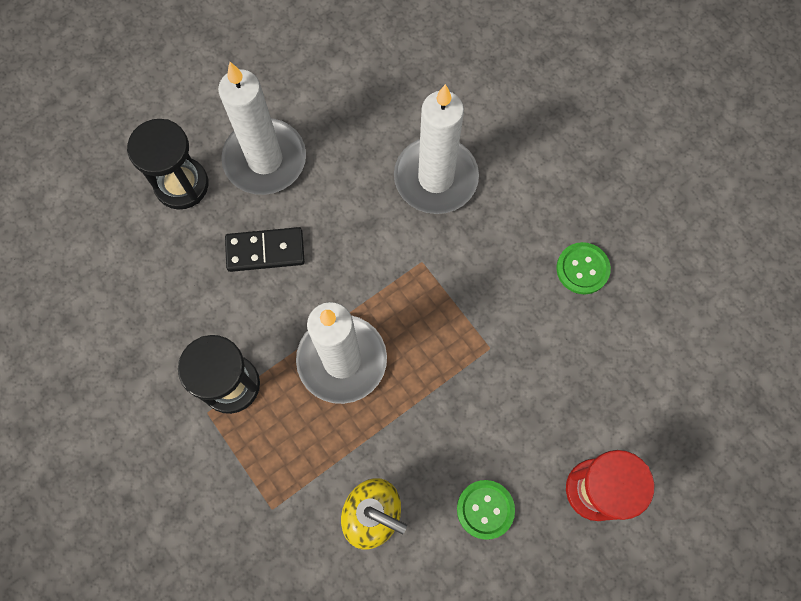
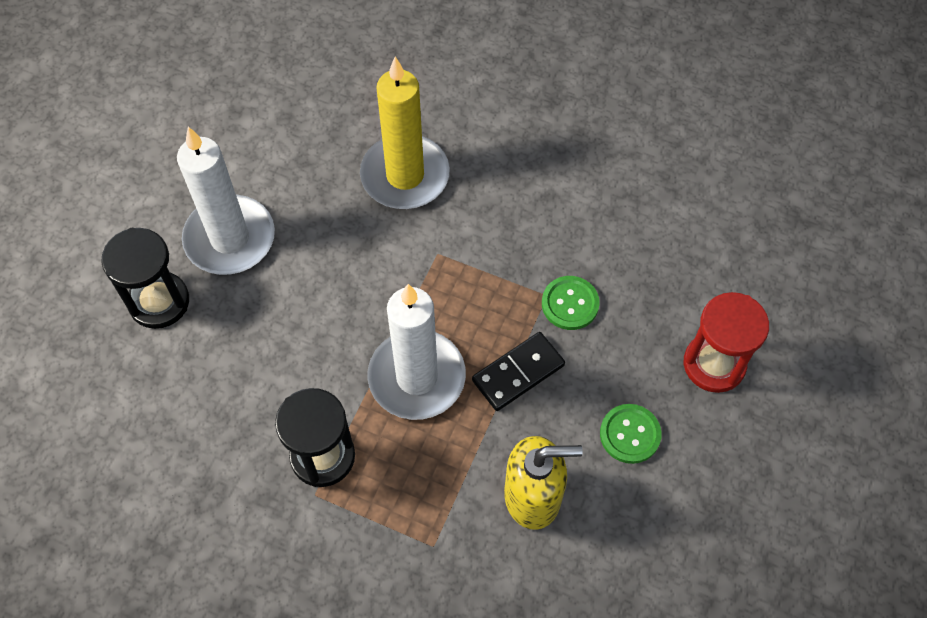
camera: 30 degrees left, 10 degrees down
black domino [225,227,305,272] -> black domino moved to [472,332,565,411]
white candle [394,84,479,214] -> yellow candle [360,57,450,209]
green button [556,242,611,294] -> green button moved to [542,276,600,330]

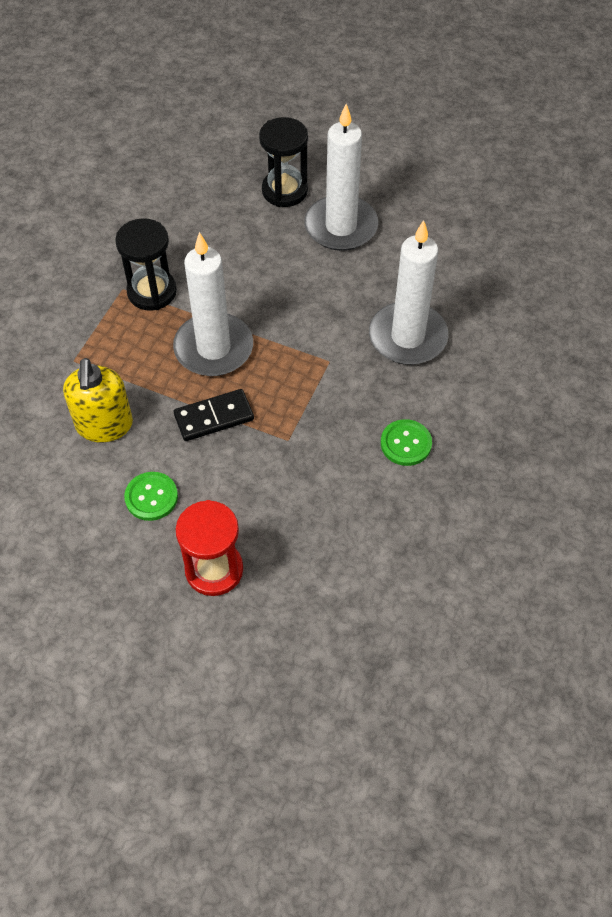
camera: 90 degrees right, 5 degrees down
yellow candle [360,57,450,209] -> white candle [369,220,448,365]
black domino [472,332,565,411] -> black domino turned 75 degrees counterclockwise [174,389,254,441]
green button [542,276,600,330] -> green button moved to [381,419,432,466]

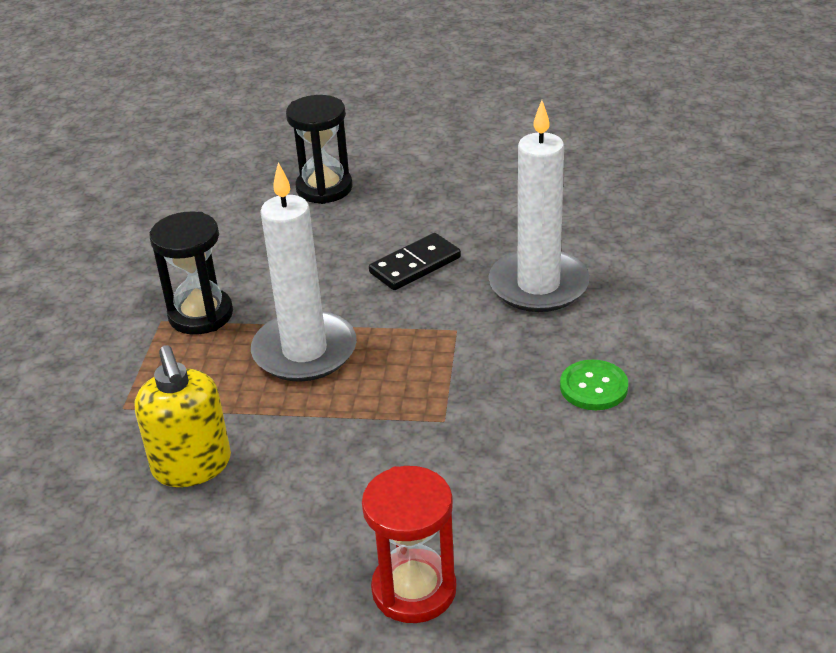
camera: 15 degrees left, 20 degrees down
green button [124,472,178,521] -> none
black domino [174,389,254,441] -> black domino moved to [369,233,461,290]
white candle [304,104,378,251] -> none

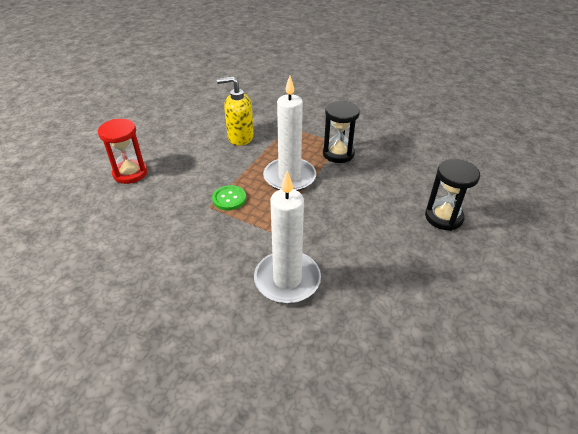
camera: 110 degrees right, 5 degrees up
black domino [369,233,461,290] -> none
green button [560,360,628,410] -> green button moved to [212,185,246,210]

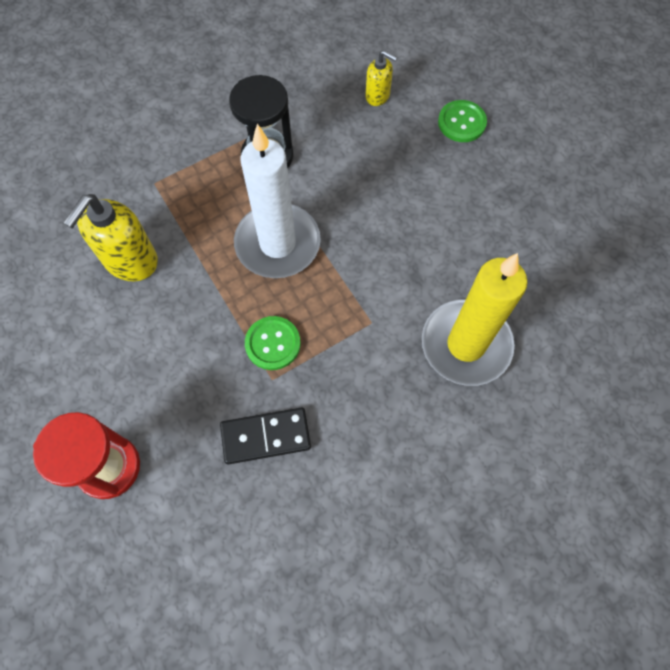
camera: 60 degrees left, 25 degrees up
white candle [254,171,321,303] -> yellow candle [422,253,527,386]
black hourglass [425,159,480,231] -> green button [438,100,487,142]
none -> black domino [220,408,311,465]
none -> yellow soap dispenser [365,50,398,106]

